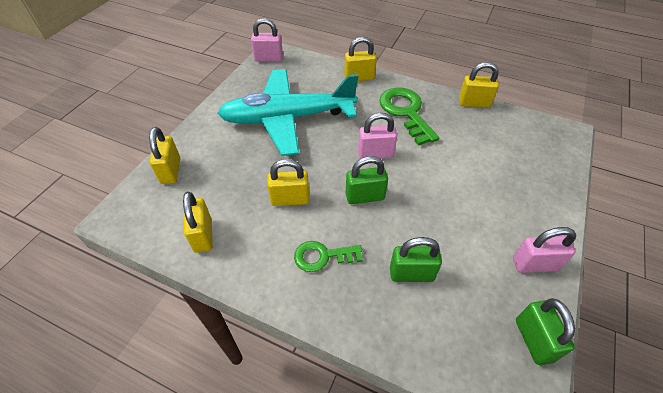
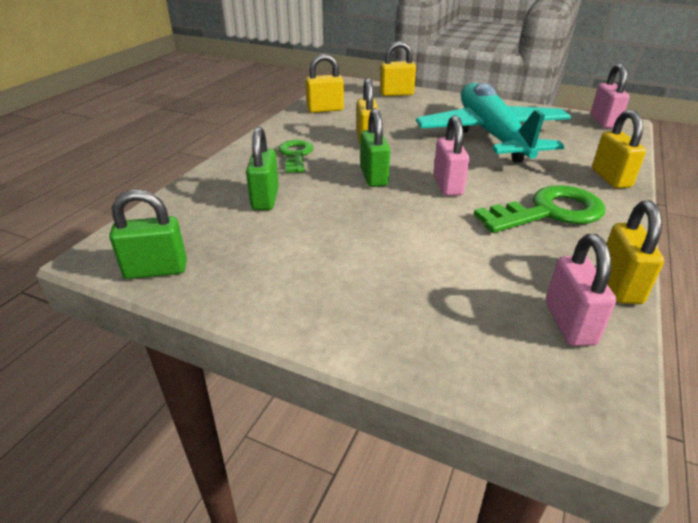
camera: 90 degrees right, 15 degrees down
pink padlock [513,227,576,273] -> pink padlock moved to [546,234,616,346]

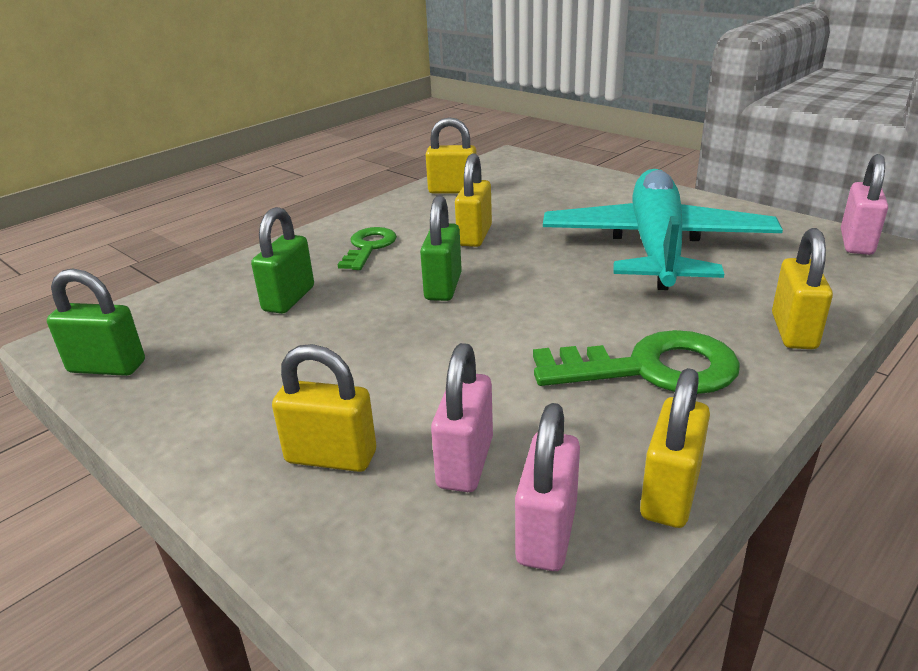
camera: 20 degrees right, 5 degrees down
yellow padlock [380,41,416,96] -> yellow padlock moved to [272,344,376,472]
pink padlock [433,115,469,196] -> pink padlock moved to [431,343,493,492]

